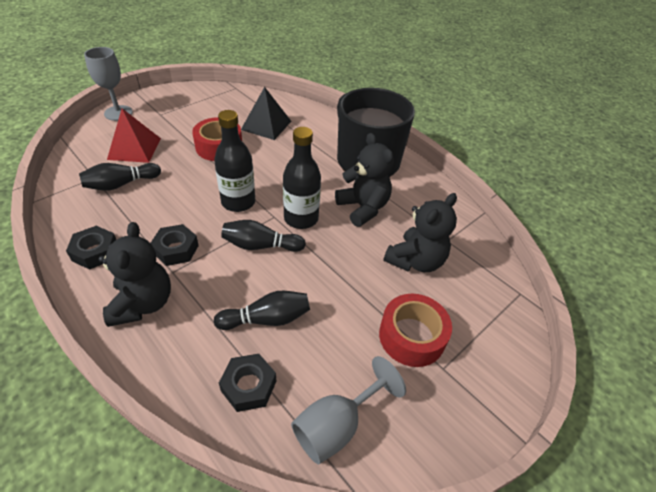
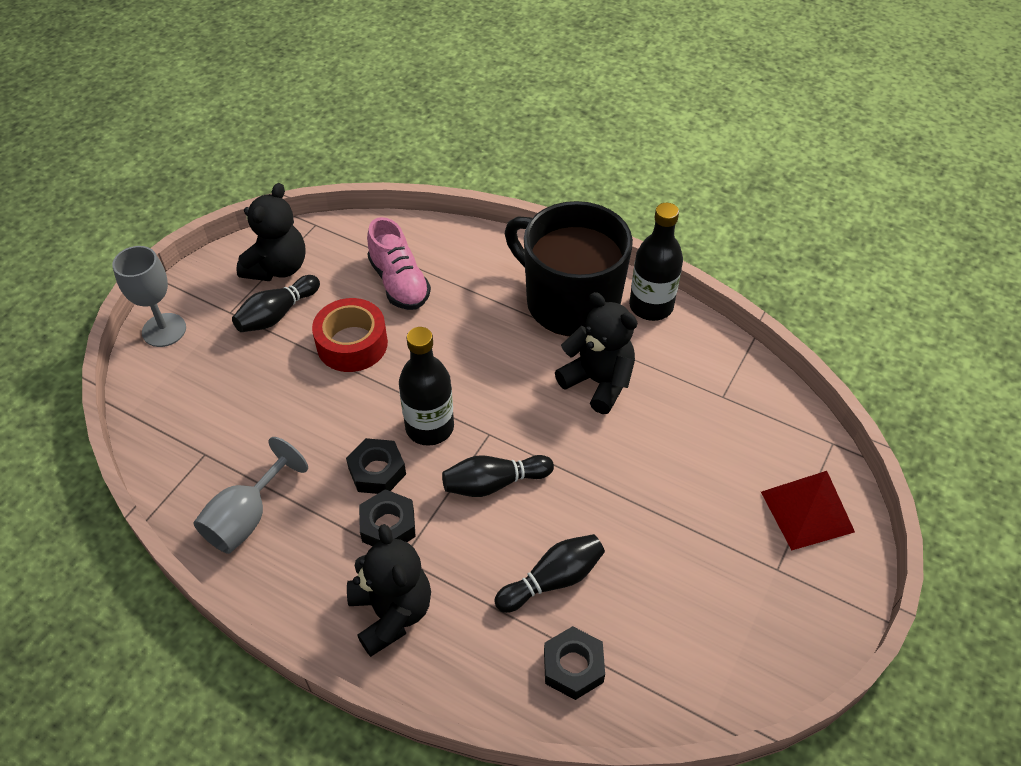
camera: 15 degrees left, 5 degrees up
black nut [66,226,116,270] -> black nut moved to [346,438,406,494]
black bowling pin [79,163,161,191] -> black bowling pin moved to [232,275,320,332]
red pyramid [107,109,161,163] -> red pyramid moved to [761,471,855,550]
black pyramid [241,87,291,140] -> pink shoe [367,217,431,310]
black bottle [283,127,321,229] -> black bottle moved to [629,203,683,321]
grey goblet [291,356,406,464] -> grey goblet moved to [193,437,308,554]
red tape [379,294,452,367] -> none
black teddy bear [383,193,457,272] -> black teddy bear moved to [236,183,306,281]

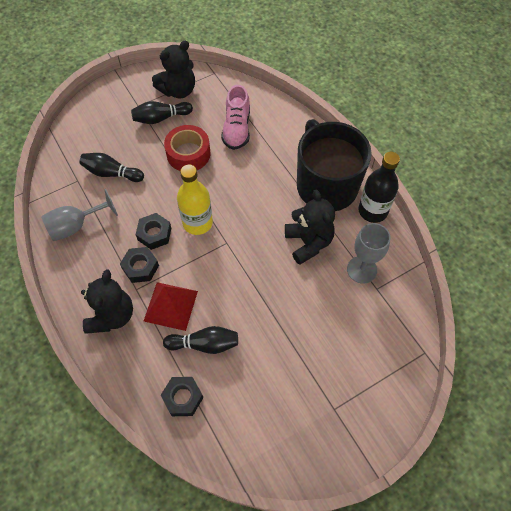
camera: 30 degrees right, 10 degrees up
grey goblet [112,246,186,347] -> grey goblet moved to [347,223,391,284]
black bottle [399,327,454,446] -> yellow bottle [177,164,213,235]
black bowling pin [442,455,554,497] -> black bowling pin moved to [79,153,144,182]
red pyramid [761,471,855,550] -> red pyramid moved to [144,282,198,331]

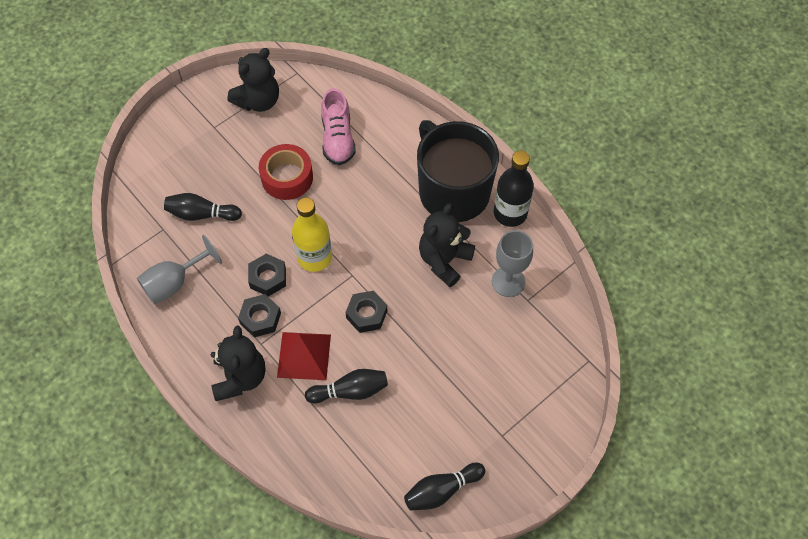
camera: 10 degrees left, 0 degrees up
black bowling pin [131,101,193,124] -> black bowling pin moved to [404,463,485,511]
black nut [161,377,203,416] -> black nut moved to [345,291,387,333]
black teddy bear [285,190,335,265] -> black teddy bear turned 120 degrees counterclockwise [419,203,475,287]

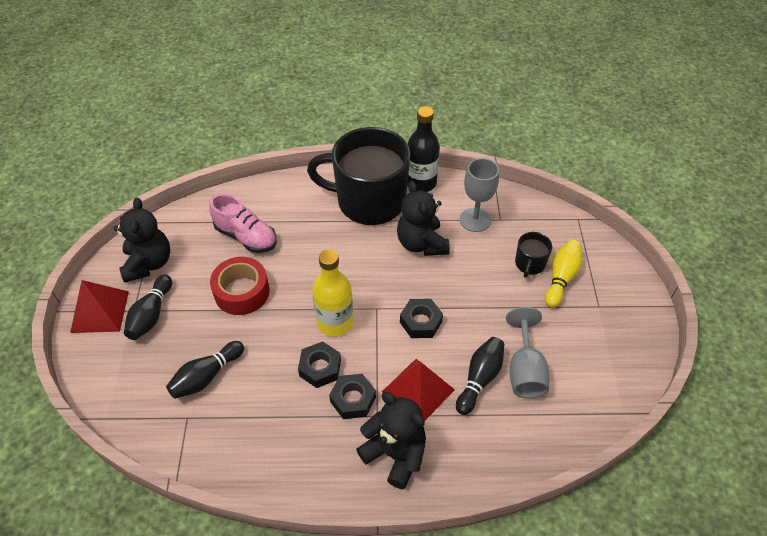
camera: 50 degrees left, 10 degrees down
grey goblet [137,235,222,305] -> grey goblet moved to [506,307,549,398]
black bowling pin [404,463,485,511] -> black bowling pin moved to [124,275,172,340]
none -> red pyramid [70,280,129,333]
none -> black mug [515,232,552,278]
none -> yellow bowling pin [545,240,582,308]

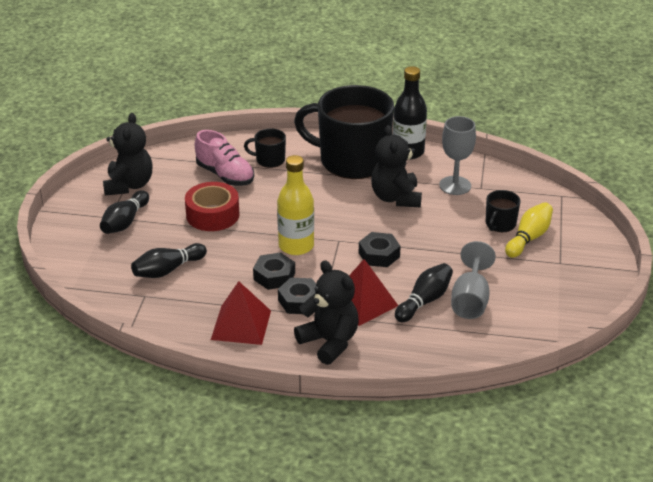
camera: 10 degrees right, 15 degrees down
red pyramid [70,280,129,333] -> red pyramid moved to [211,281,271,345]
none -> black mug [244,128,286,168]

